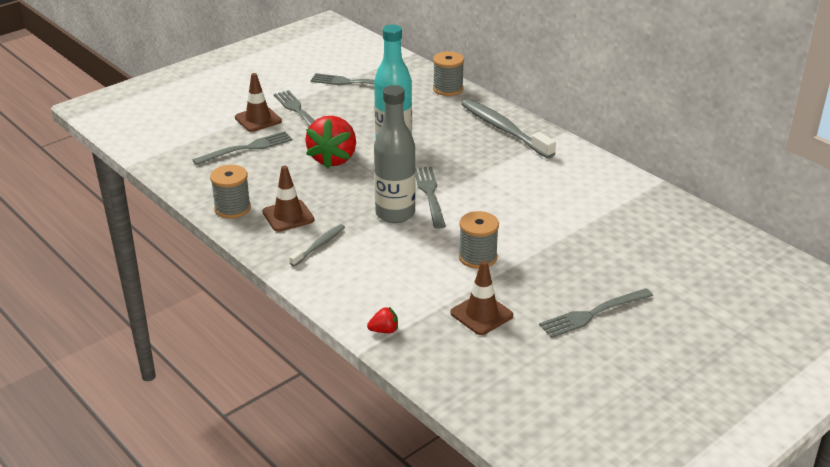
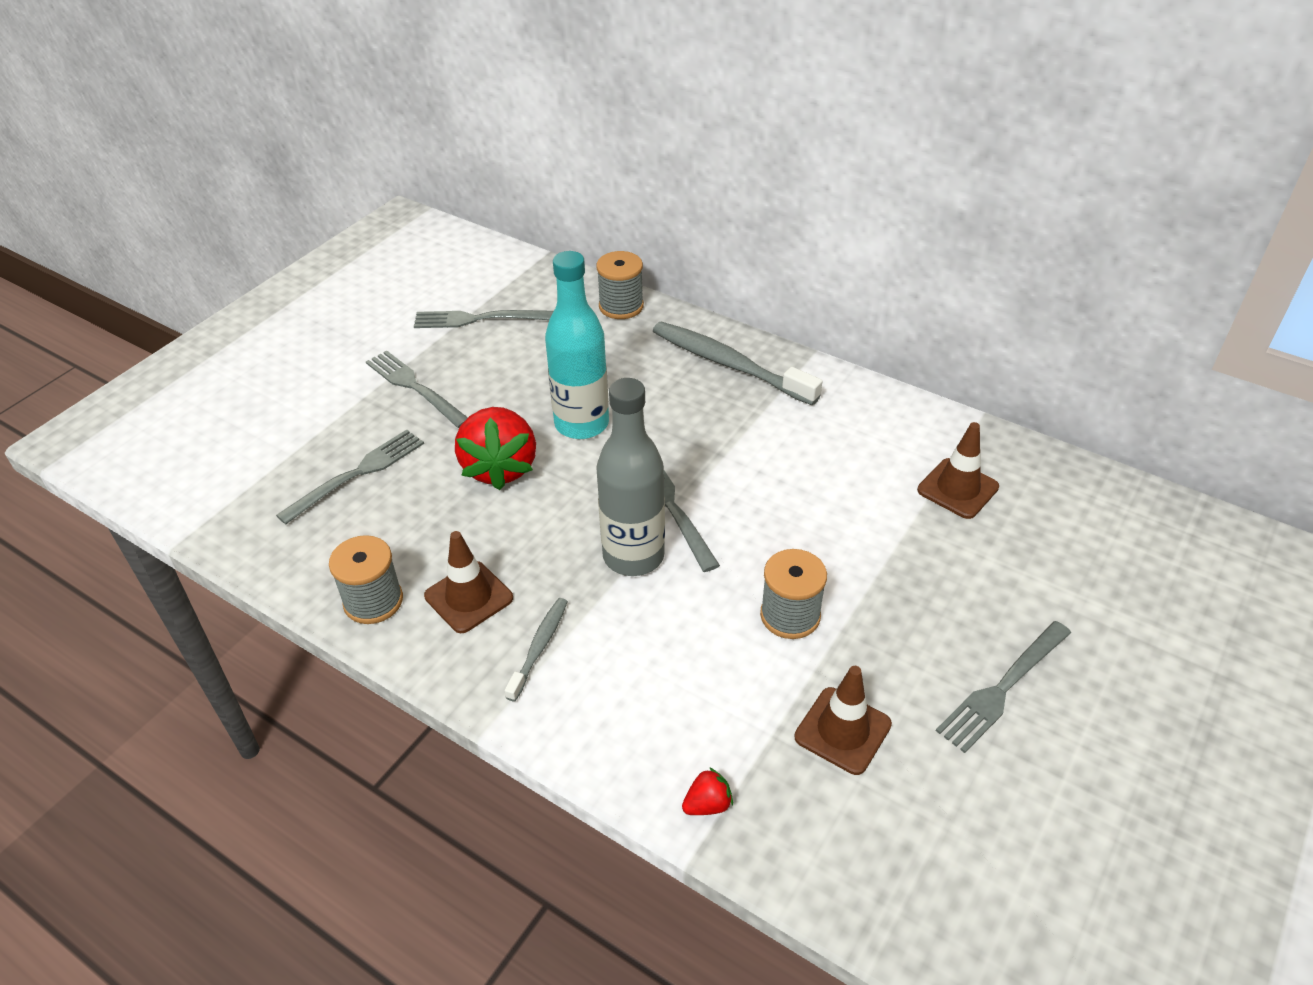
camera: 15 degrees left, 10 degrees up
brown traffic cone [235,73,282,132] -> brown traffic cone moved to [917,422,999,519]

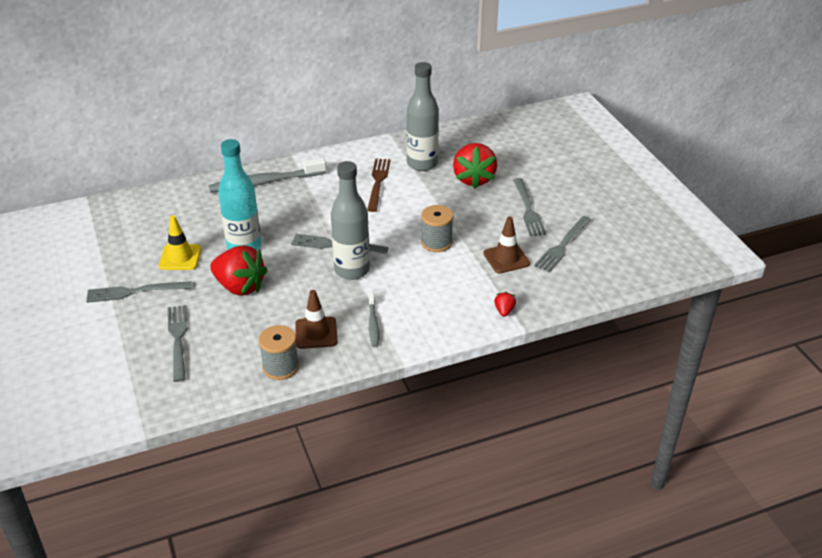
camera: 55 degrees left, 5 degrees down
grey fork [414,310,553,328] -> grey fork moved to [534,216,591,272]
grey toothbrush [504,598,568,702] -> grey toothbrush turned 150 degrees counterclockwise [368,292,379,347]
grey spool [596,251,644,319] -> none
brown traffic cone [917,422,999,519] -> grey bottle [406,62,439,171]
none -> yellow traffic cone [159,215,201,270]
none -> brown fork [367,159,390,212]
none -> red strawberry [453,143,497,189]

